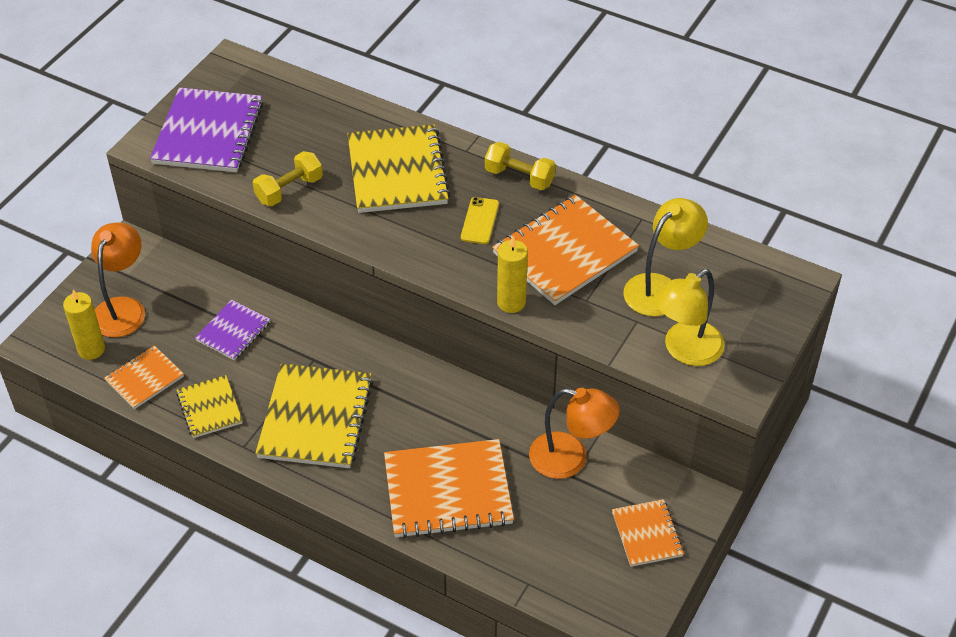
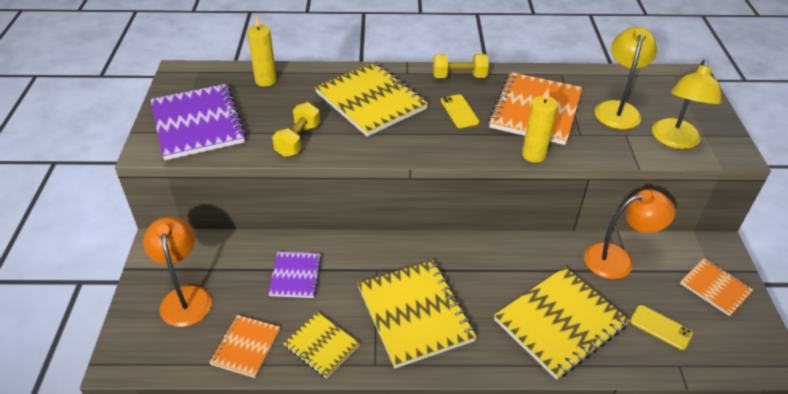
camera: 30 degrees left, 5 degrees down
yellow candle [63,289,105,360] -> yellow candle moved to [247,16,277,87]
orange notebook [384,439,514,538] -> yellow notebook [494,267,630,380]
none -> yellow phone [630,305,693,350]

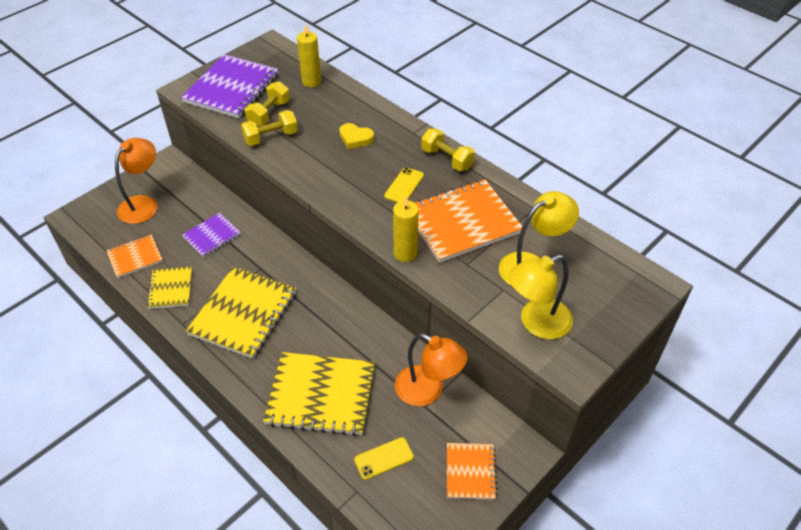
camera: 45 degrees right, 5 degrees up
yellow notebook [315,62,428,137] -> yellow heart [339,123,374,149]
yellow phone [630,305,693,350] -> yellow phone turned 75 degrees clockwise [354,437,414,480]
none -> yellow dumbbell [245,81,290,127]

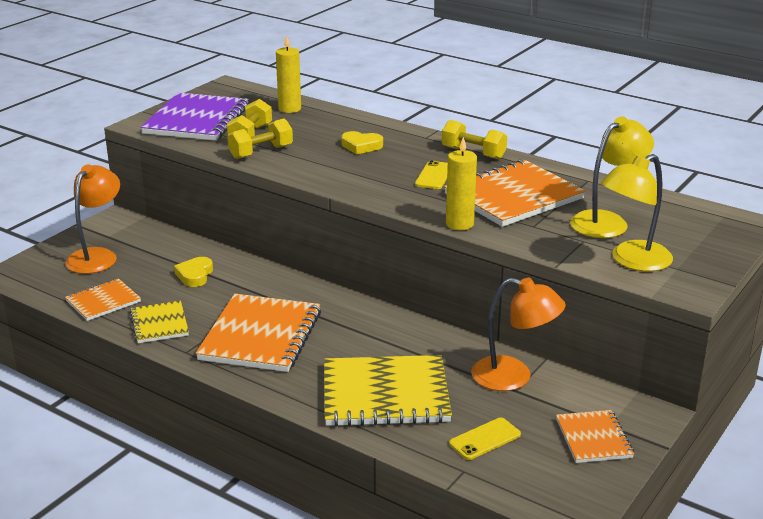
camera: 10 degrees left, 20 degrees down
purple notebook [182,213,241,257] -> yellow heart [174,257,213,287]
yellow notebook [186,266,296,359] -> orange notebook [196,294,321,372]

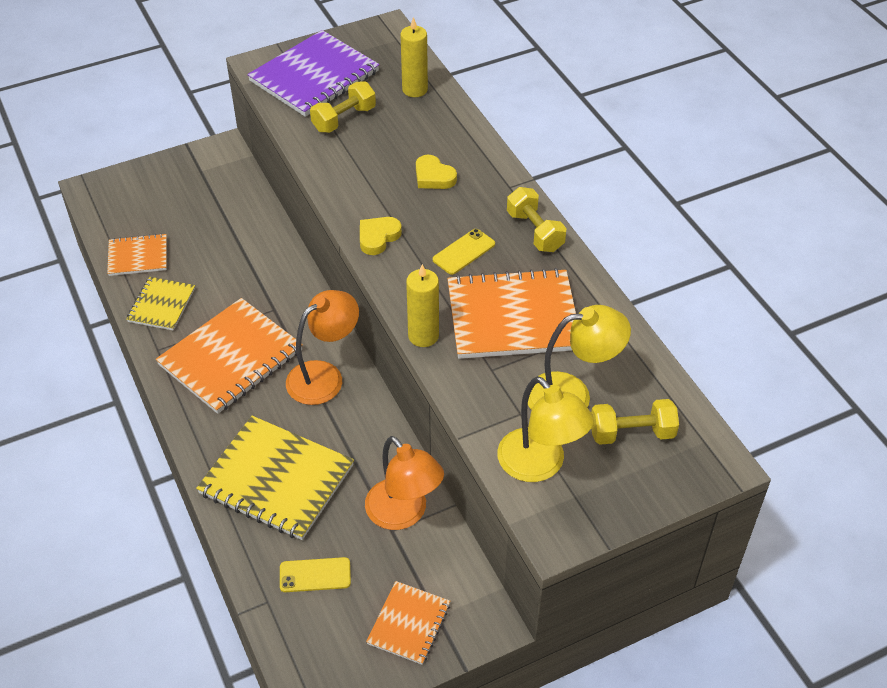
camera: 30 degrees right, 20 degrees up
orange lamp [65,165,120,274] -> orange lamp moved to [286,290,359,405]
yellow heart [174,257,213,287] -> yellow heart moved to [360,217,402,255]
yellow dumbbell [227,118,293,159] -> yellow dumbbell moved to [591,399,679,445]
yellow lamp [601,154,673,271] -> yellow lamp turned 120 degrees counterclockwise [497,376,594,482]

